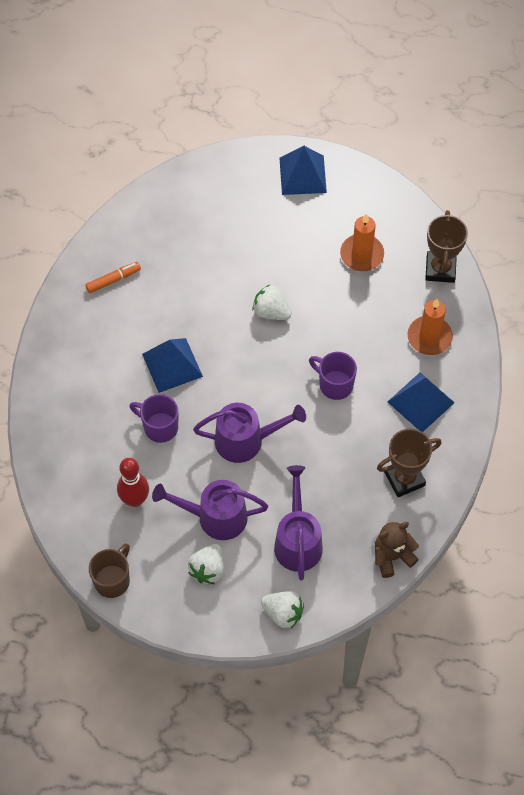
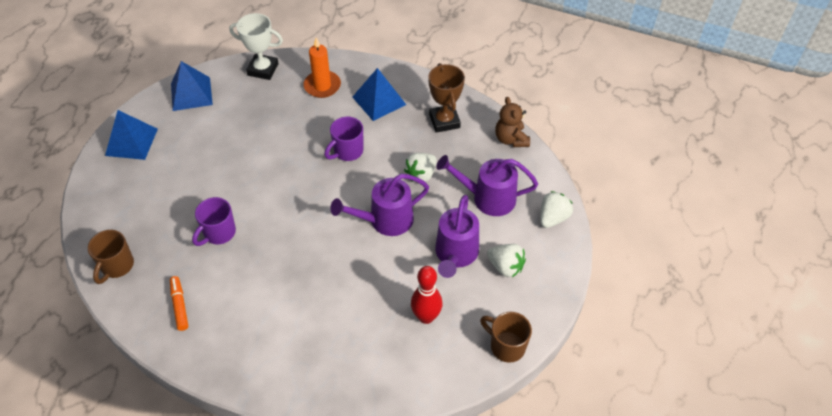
camera: 80 degrees left, 10 degrees down
purple mug [129,394,178,443] -> purple mug moved to [192,197,236,246]
blue pyramid [142,338,203,393] -> blue pyramid moved to [171,61,213,111]
purple watering can [193,403,306,463] -> purple watering can turned 120 degrees counterclockwise [330,174,429,236]
white strawberry [252,285,292,320] -> white strawberry moved to [404,153,437,183]
orange candle [340,214,384,271] -> none
brown trophy [425,210,468,283] -> white trophy [229,13,283,80]
none -> brown mug [88,230,134,284]

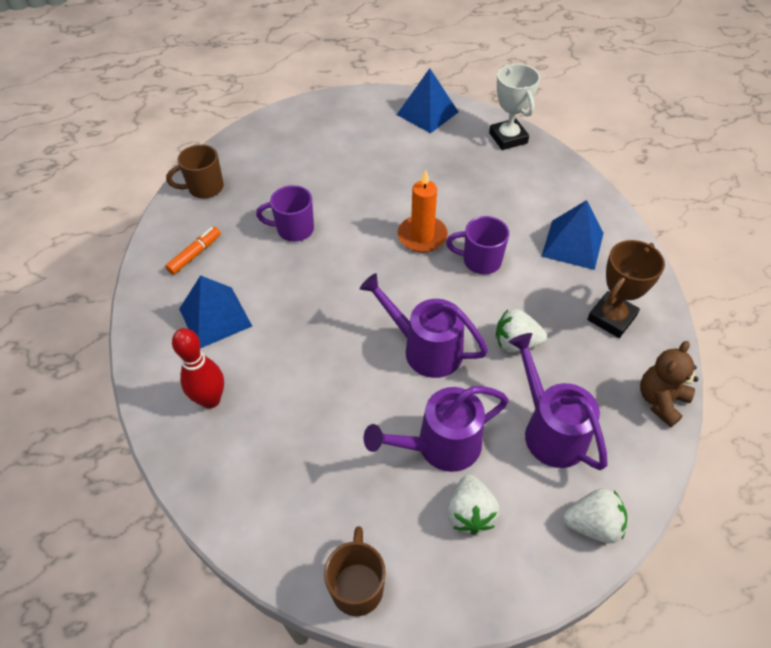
camera: 55 degrees right, 0 degrees up
blue pyramid [105,110,158,160] -> blue pyramid moved to [179,275,252,348]
orange candle [303,38,341,98] -> orange candle moved to [398,170,448,252]
red bowling pin [411,266,442,324] -> red bowling pin moved to [172,328,224,408]

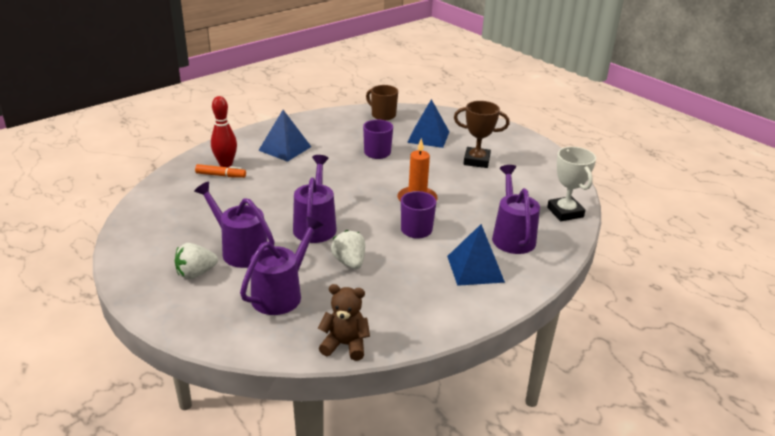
camera: 60 degrees right, 20 degrees down
orange marker [165,227,221,275] -> orange marker moved to [195,164,246,178]
brown mug [324,526,386,616] -> none
blue pyramid [397,68,458,133] -> blue pyramid moved to [407,99,449,148]
white trophy [489,64,540,150] -> white trophy turned 60 degrees counterclockwise [547,147,596,221]
white strawberry [563,488,627,543] -> none
brown trophy [587,240,665,338] -> brown trophy moved to [454,101,510,168]
none -> purple watering can [492,165,540,254]

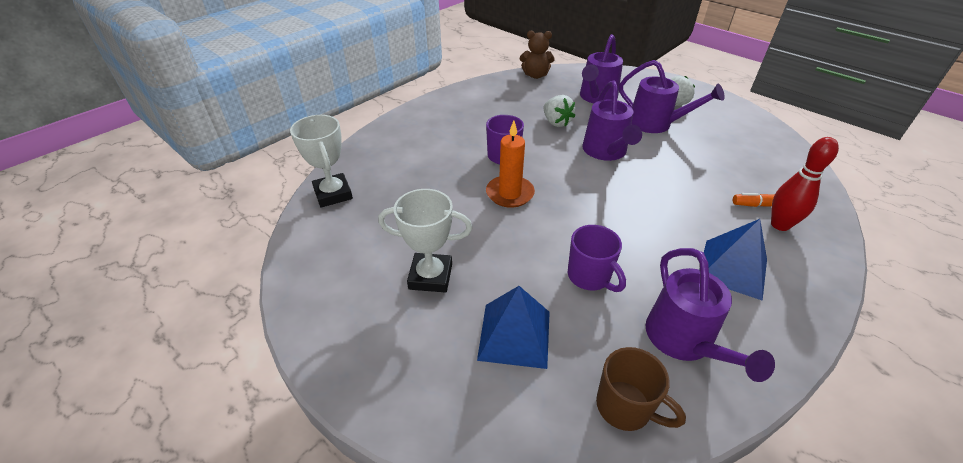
camera: 175 degrees right, 10 degrees up
blue pyramid [447,224,505,286] -> none
brown trophy [454,101,510,168] -> white trophy [378,189,472,293]
purple watering can [492,165,540,254] -> purple watering can moved to [645,248,775,382]

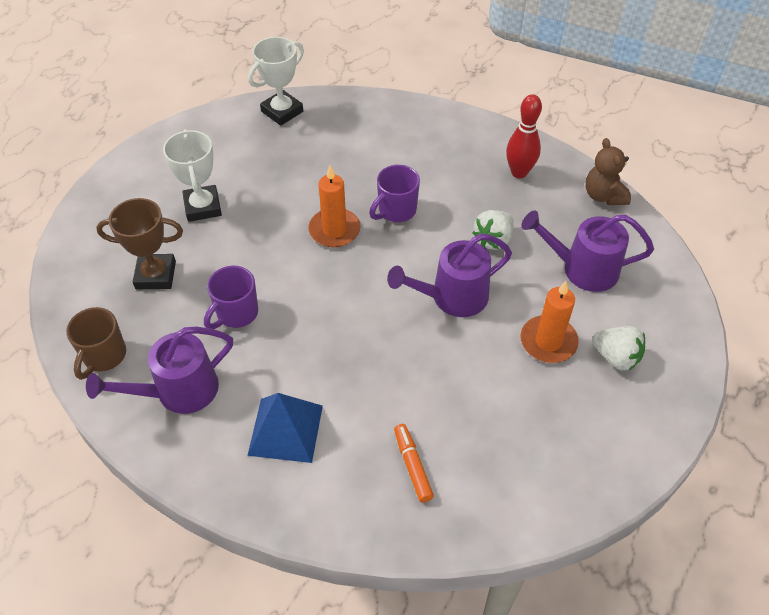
camera: 70 degrees right, 10 degrees up
blue pyramid [477,286,550,369] -> brown trophy [96,198,183,289]
purple watering can [619,60,725,133] -> orange candle [520,281,579,363]
red bowling pin [771,137,839,231] -> red bowling pin moved to [506,94,542,178]

